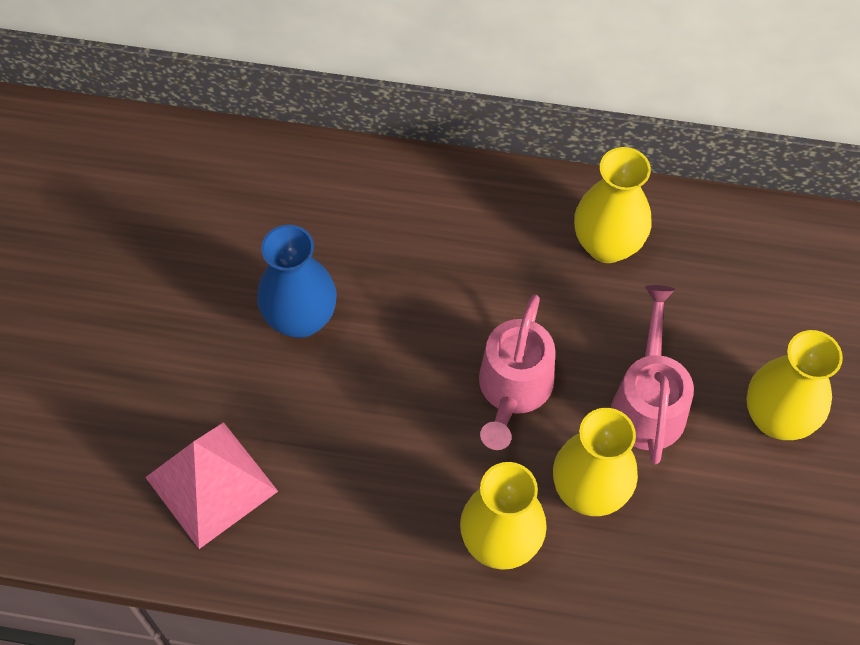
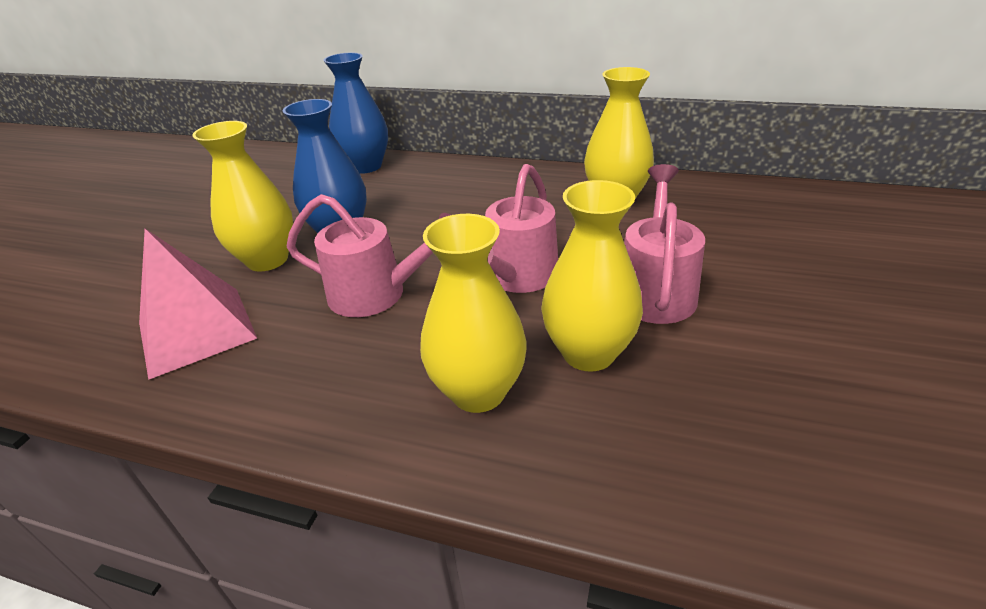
camera: 10 degrees right, 25 degrees down
yellow vase [746,330,843,440] -> yellow vase moved to [192,121,293,272]
none -> pink watering can [287,194,450,317]
none -> blue vase [323,53,388,174]

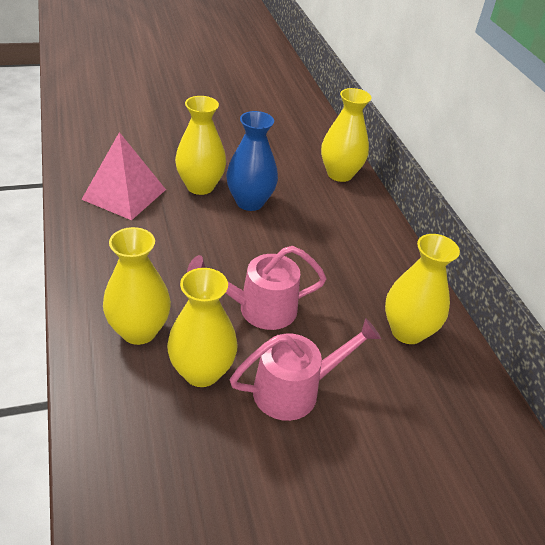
camera: 50 degrees right, 5 degrees up
pink watering can [287,194,450,317] -> none
blue vase [323,53,388,174] -> yellow vase [321,88,371,182]

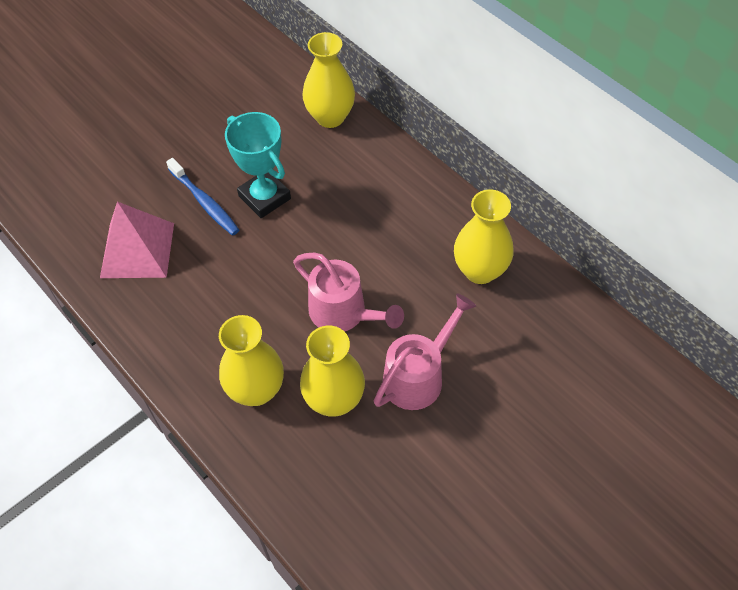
camera: 20 degrees left, 15 degrees up
yellow vase [175,96,226,195] -> blue toothbrush [166,158,239,235]
pink watering can [187,246,326,330] -> pink watering can turned 105 degrees counterclockwise [293,252,404,332]
blue vase [226,111,278,211] -> turquoise trophy [225,112,291,218]

